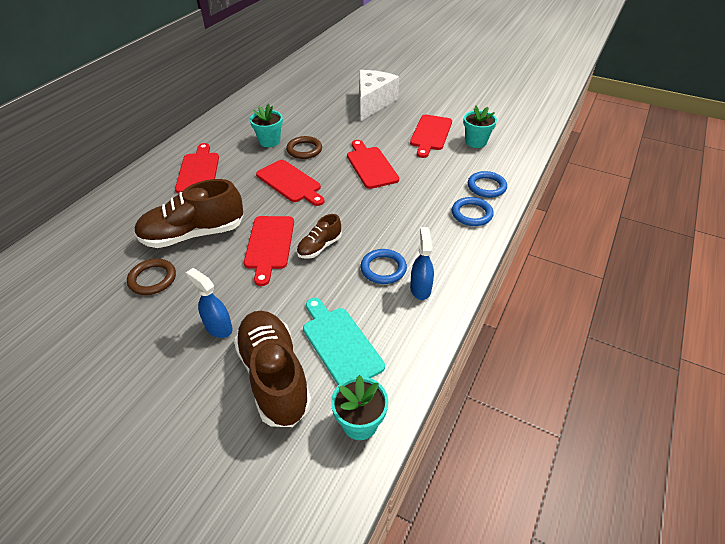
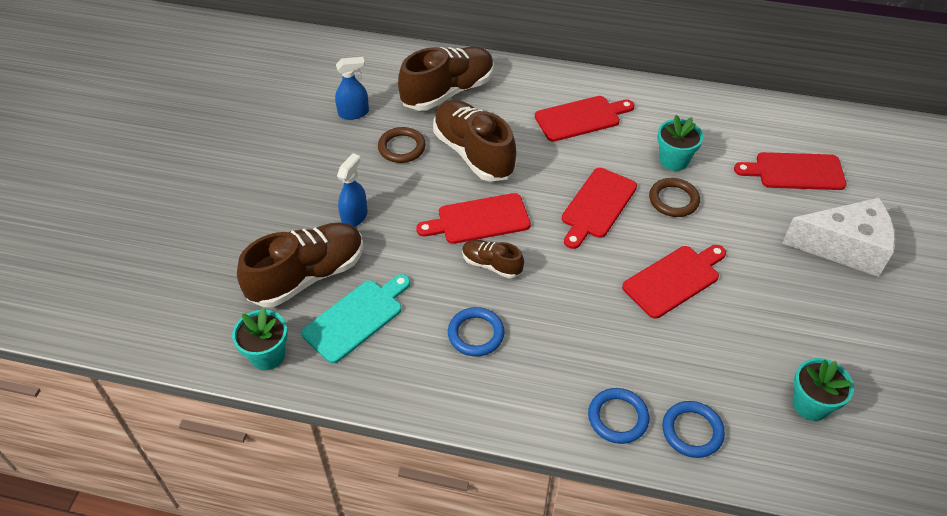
camera: 75 degrees right, 5 degrees up
red cutting board [410,115,452,158] -> red cutting board moved to [734,152,846,190]
blue spray bottle [410,227,434,300] -> blue spray bottle moved to [335,57,369,120]
none -> brown shoe [398,47,494,111]

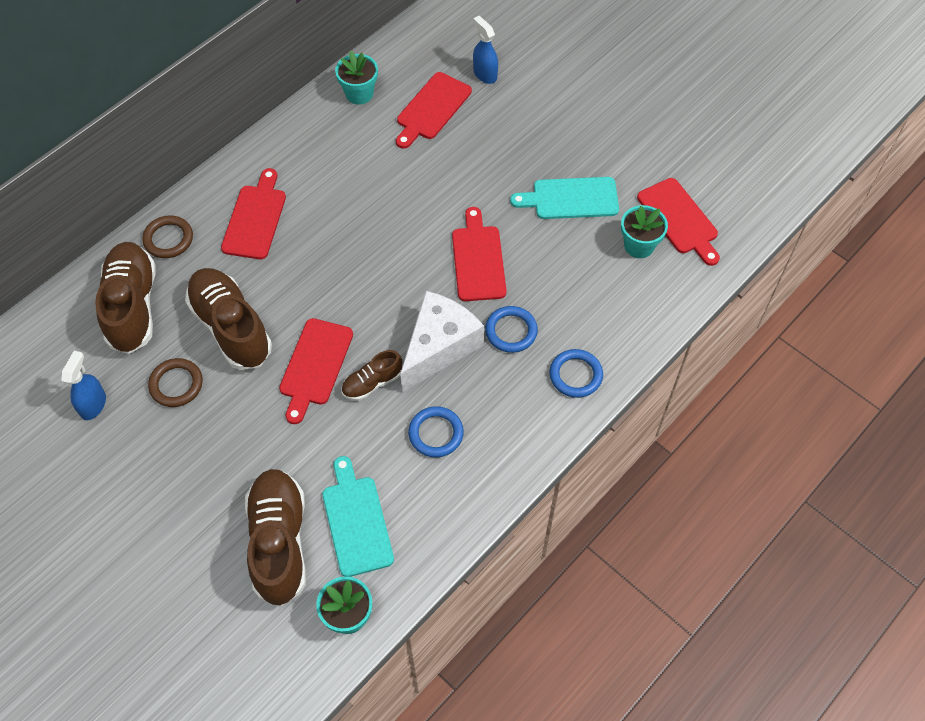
camera: 60 degrees left, 10 degrees up
blue spray bottle [337,153,368,227] -> blue spray bottle moved to [473,16,498,84]
brown shoe [433,100,516,181] -> brown shoe turned 60 degrees clockwise [185,268,272,370]
red cutting board [562,168,637,249] -> red cutting board moved to [637,178,720,266]
brown ring [649,178,700,217] -> brown ring moved to [142,215,193,258]
turquoise flower pot [657,115,703,171] -> turquoise flower pot moved to [335,51,378,105]
blue ring [662,401,725,458] -> blue ring moved to [485,306,538,353]
white cheese [782,197,895,277] -> white cheese moved to [400,291,484,392]
none -> turquoise cutting board [510,177,619,219]

